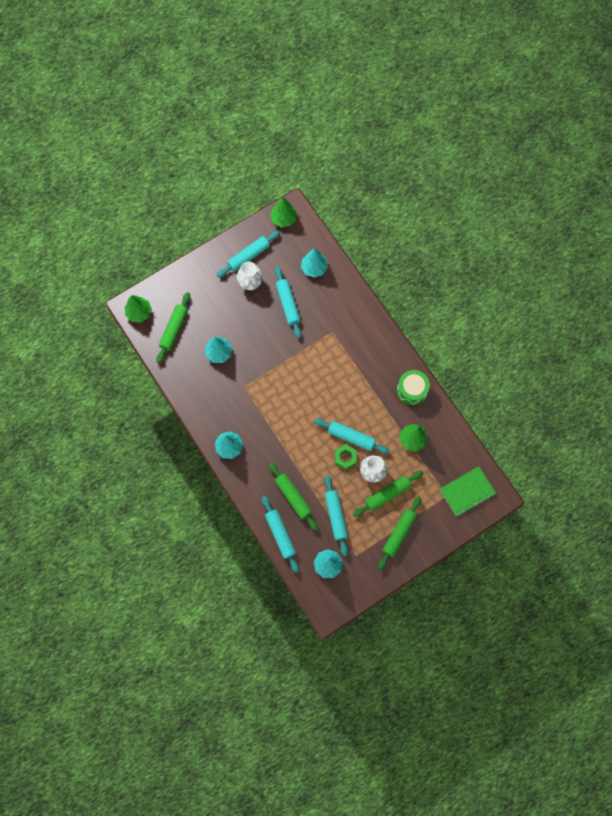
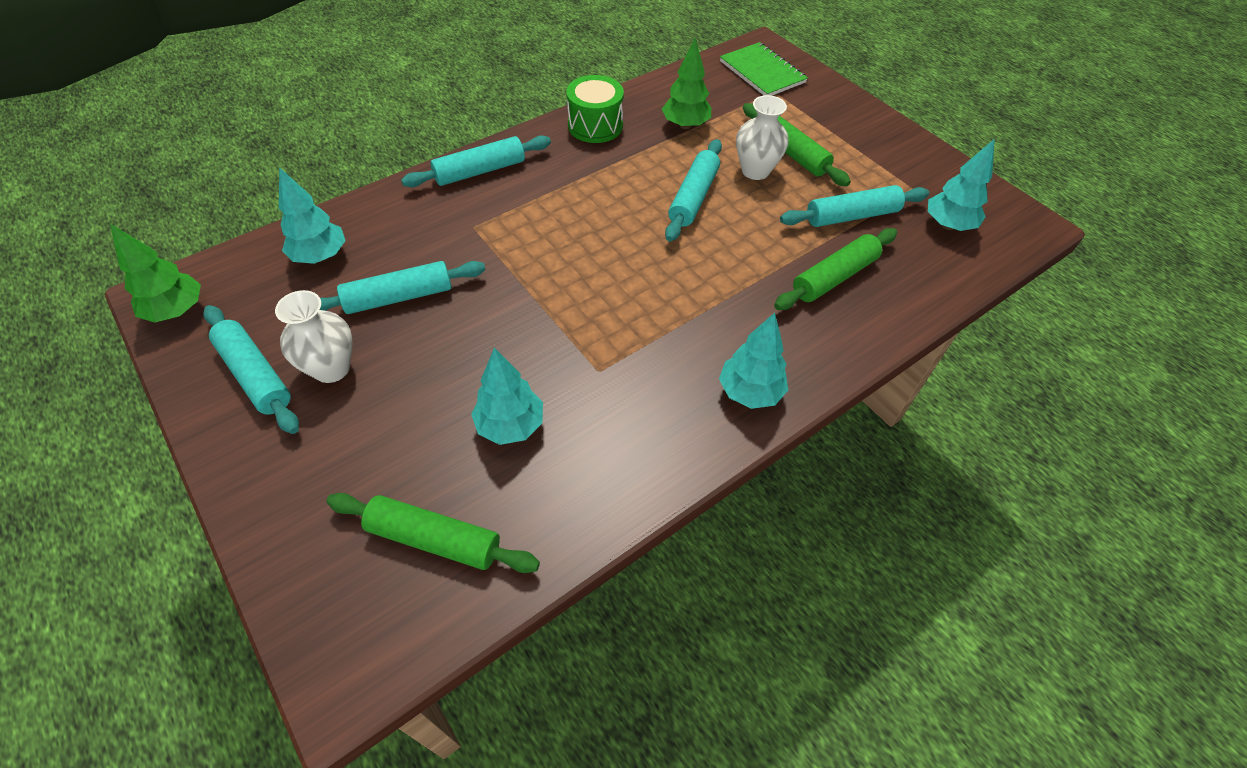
camera: 95 degrees left, 20 degrees down
green tree [125,295,152,323] -> none
turquoise rolling pin [262,496,299,573] -> turquoise rolling pin moved to [401,135,551,187]
green nut [335,444,357,470] -> none
green rolling pin [378,497,421,570] -> none

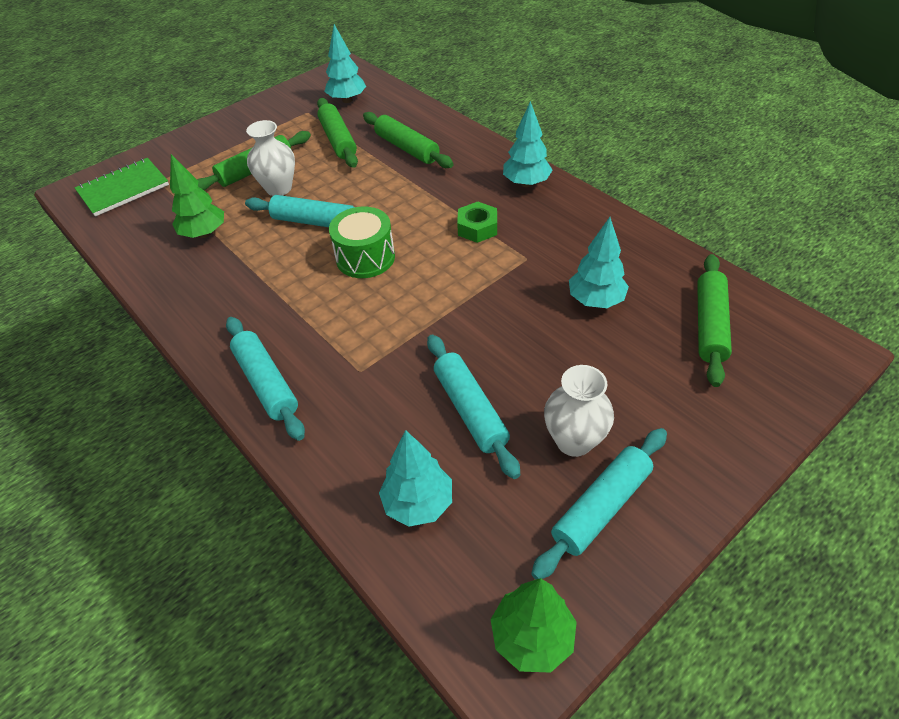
camera: 90 degrees left, 5 degrees down
green drum [566,75,624,143] -> green drum moved to [329,207,395,278]
turquoise rolling pin [780,185,929,227] -> green rolling pin [317,98,358,168]
none -> green nut [457,202,497,243]

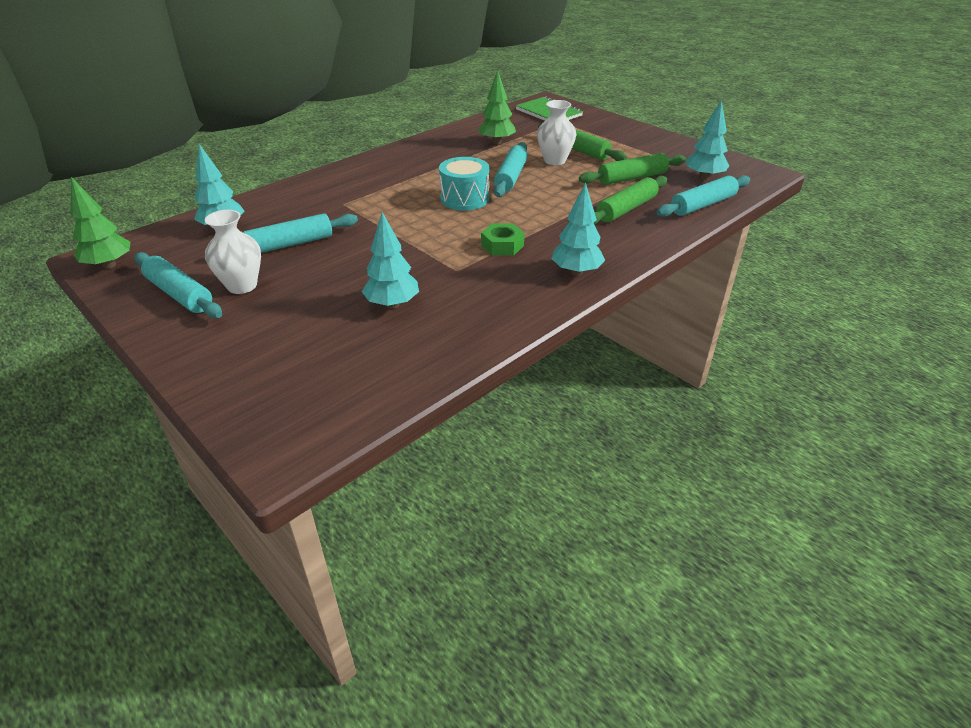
camera: 85 degrees right, 10 degrees down
turquoise rolling pin [226,317,305,441] -> turquoise rolling pin moved to [656,175,750,217]
green drum [329,207,395,278] -> turquoise drum [439,157,489,211]
green rolling pin [697,254,732,387] -> none

